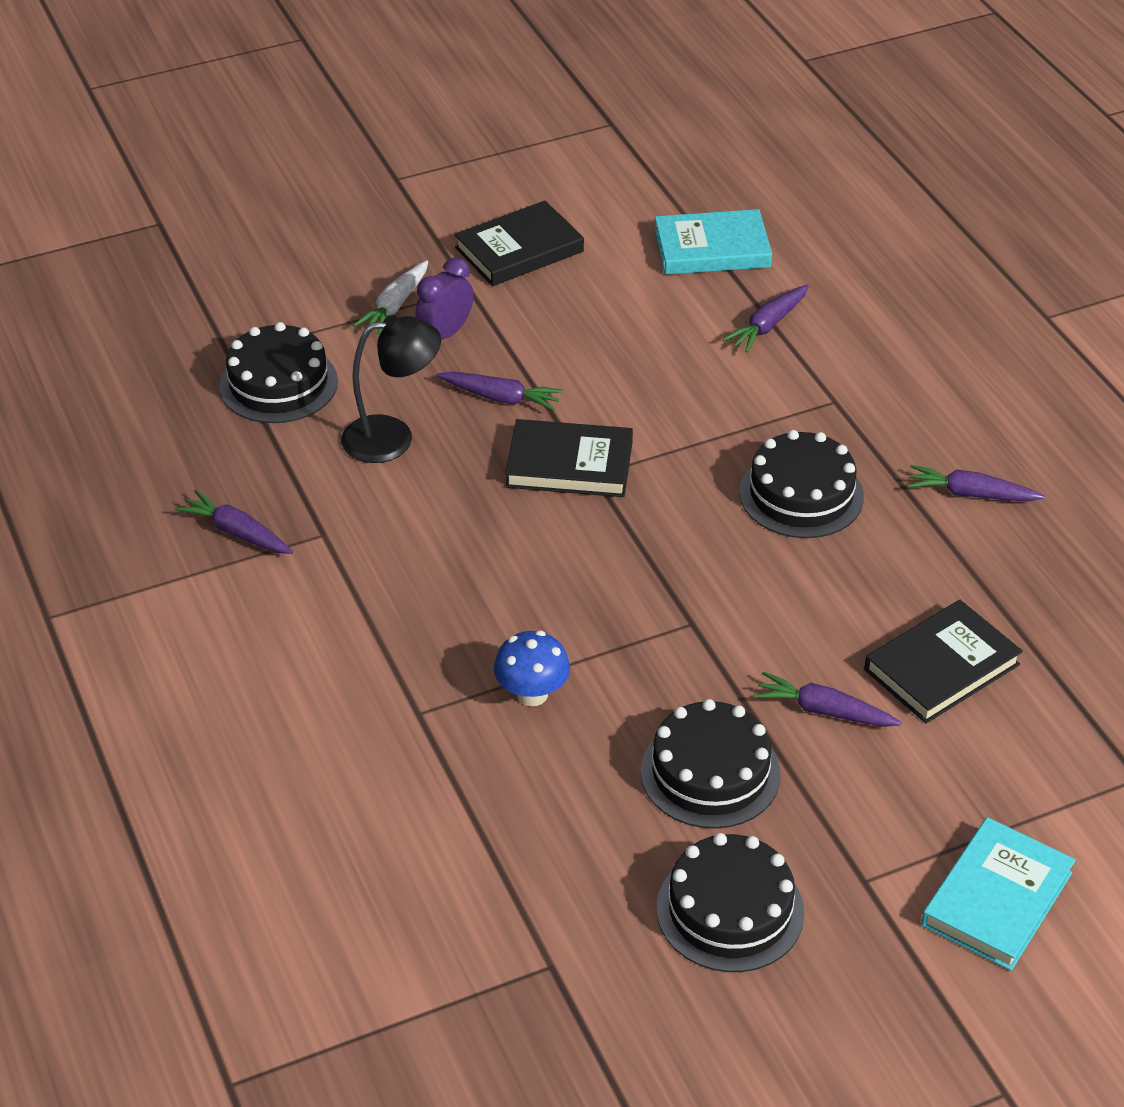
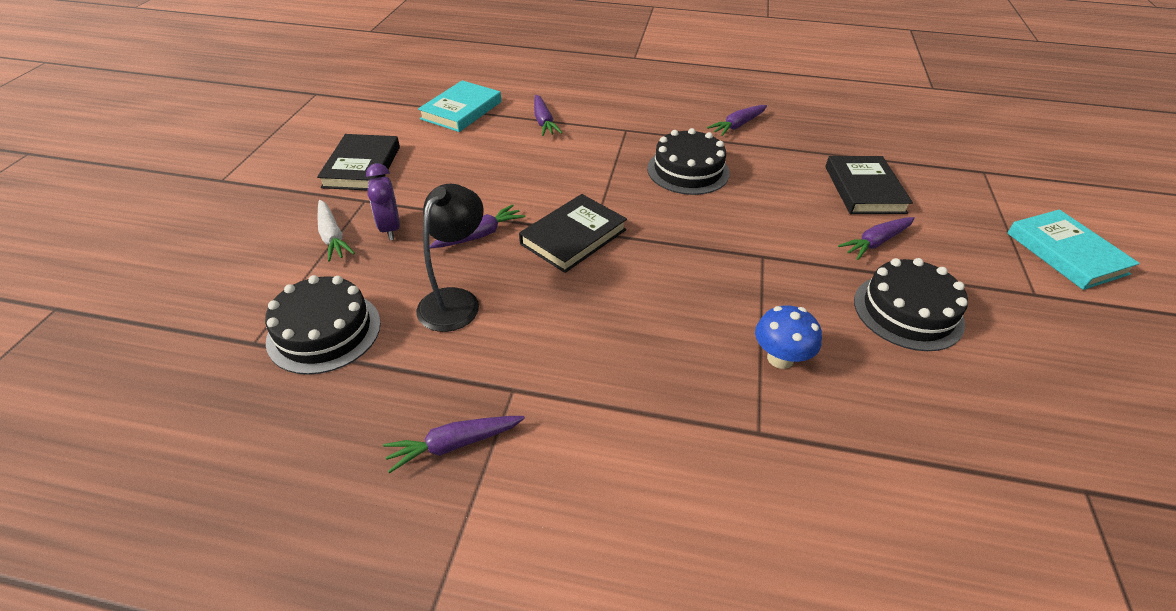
camera: 55 degrees left, 0 degrees up
black cake [656,833,804,972] -> none

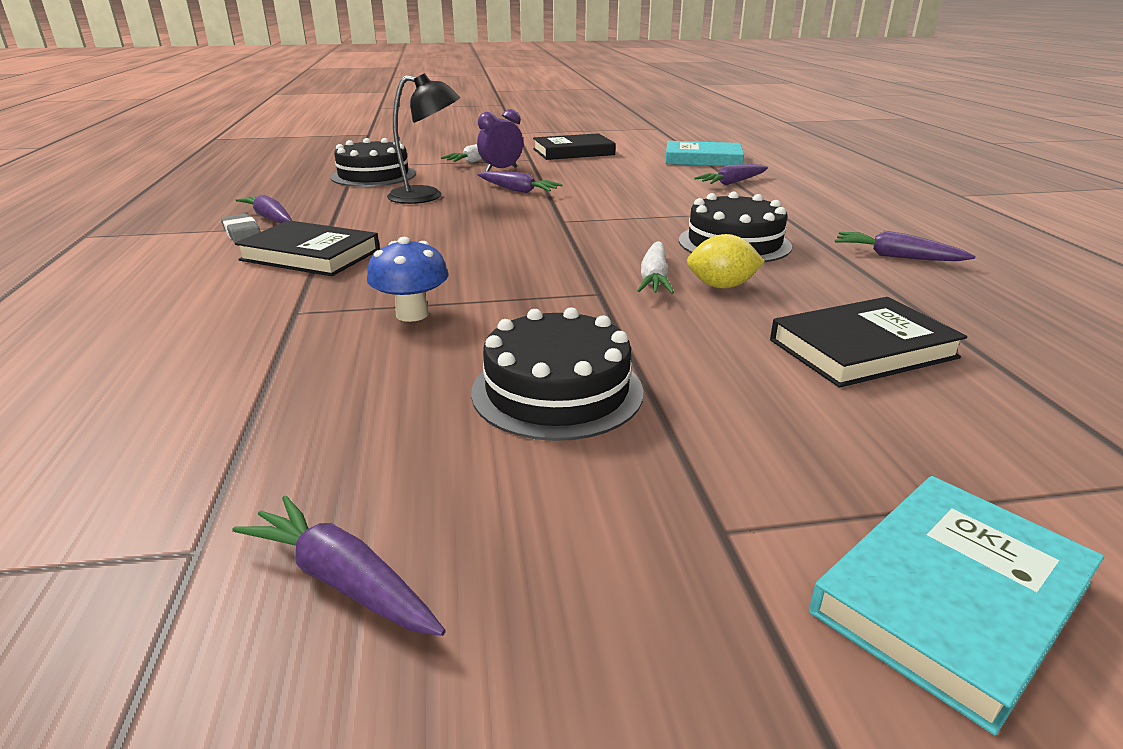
camera: 70 degrees right, 15 degrees down
black book [519,194,627,273] -> black book moved to [235,220,380,276]
purple carrot [838,217,915,260] -> purple carrot moved to [232,495,446,636]
none -> grey eraser [221,214,261,243]
none -> white carrot [637,241,674,294]
none -> yellow lemon [687,234,765,288]

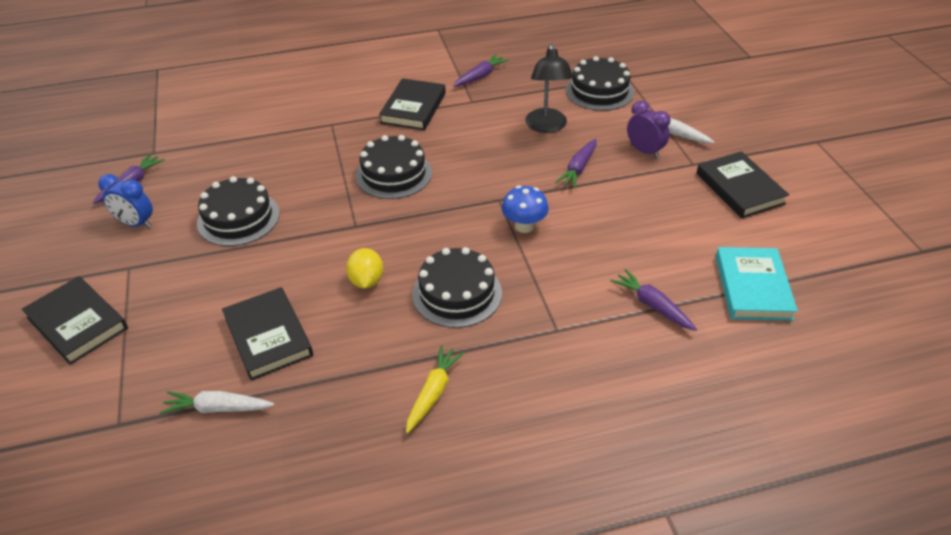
camera: 85 degrees right, 15 degrees up
grey eraser [221,214,261,243] -> none
blue mushroom [367,237,449,322] -> blue mushroom moved to [502,185,549,233]
white carrot [637,241,674,294] -> white carrot moved to [160,391,274,414]
turquoise book [809,476,1104,735] -> black book [22,276,128,365]
purple carrot [835,231,976,261] -> yellow carrot [406,345,464,434]
none -> blue clock [98,174,153,228]
none -> black cake [355,135,432,199]

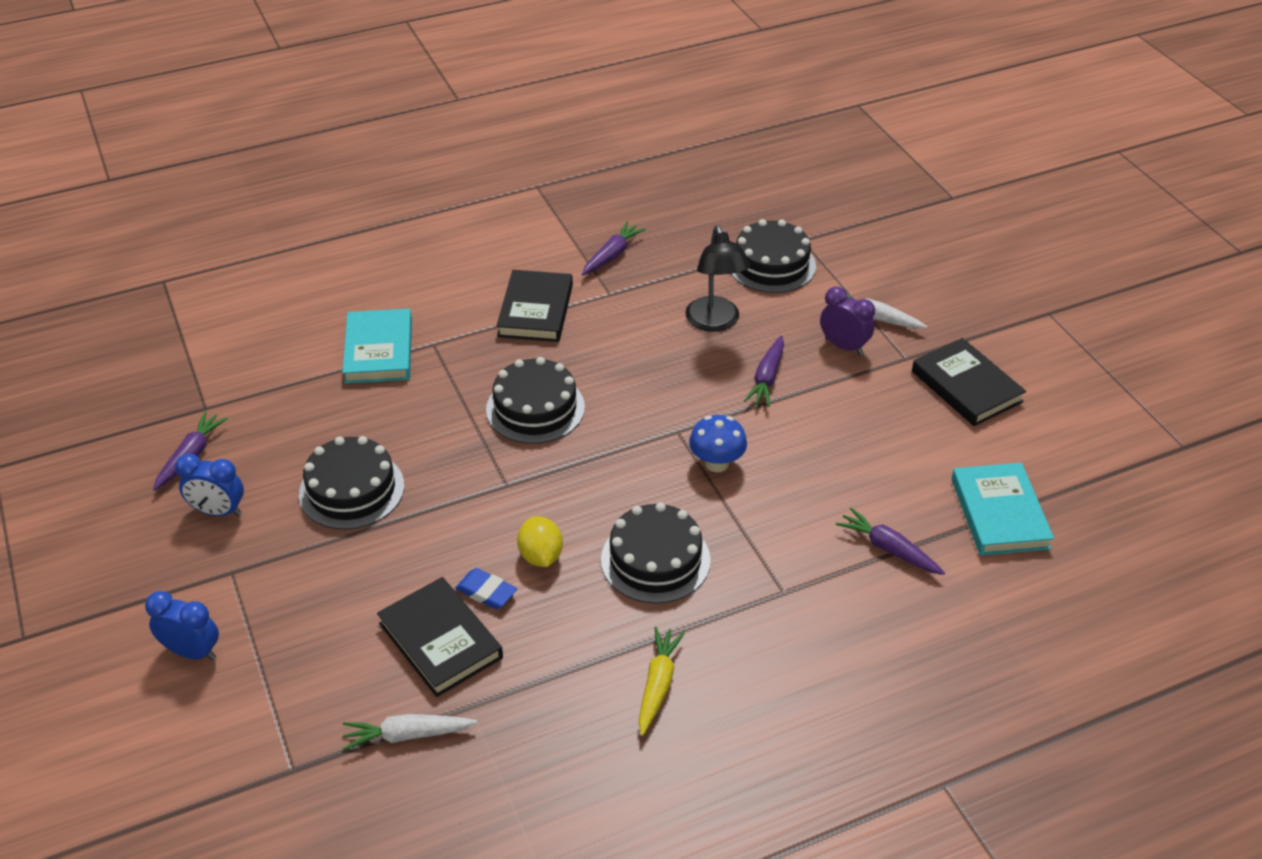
camera: 10 degrees left, 0 degrees up
black book [22,276,128,365] -> blue clock [145,591,219,660]
none -> turquoise book [342,309,412,384]
none -> blue eraser [455,568,517,609]

